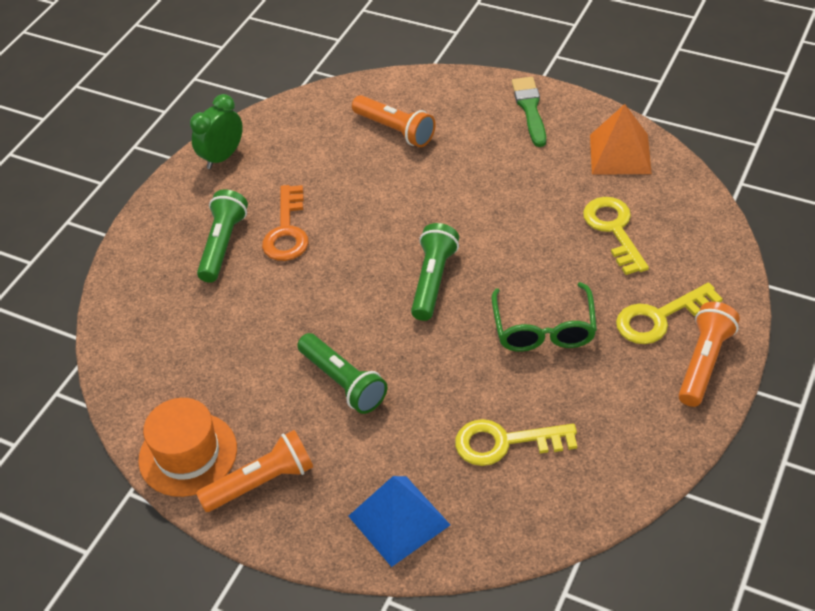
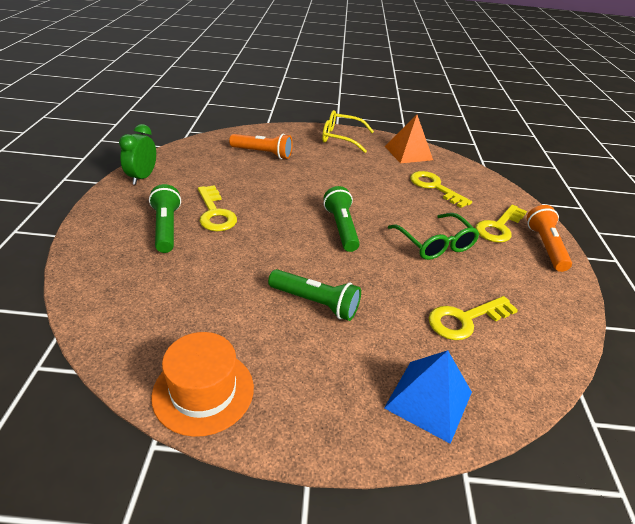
camera: 30 degrees left, 10 degrees down
orange flashlight [196,430,313,512] -> none
orange key [262,185,309,261] -> yellow key [198,185,237,231]
green brush [512,77,546,147] -> yellow glasses [322,110,374,153]

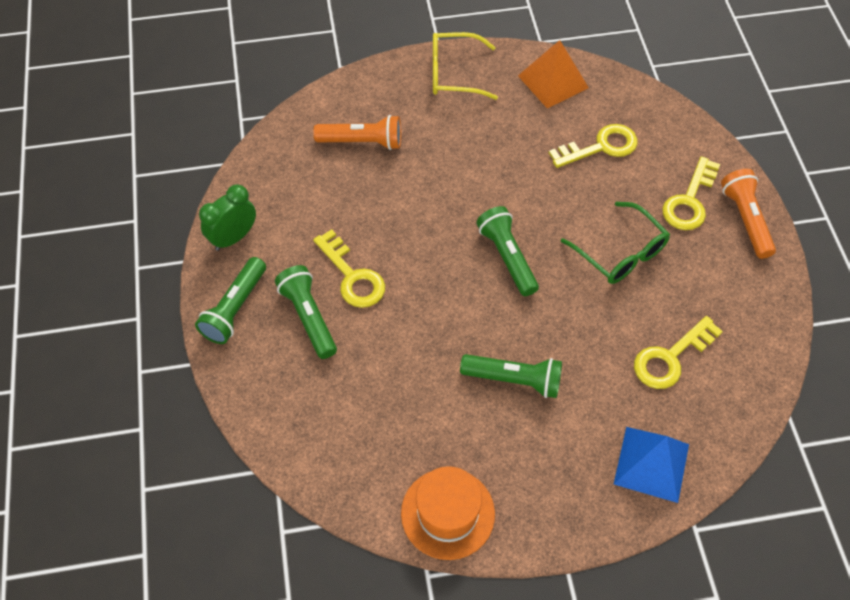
camera: 10 degrees left, 20 degrees up
green clock [119,124,156,185] -> green clock turned 45 degrees clockwise [199,184,256,251]
yellow key [410,171,472,208] -> yellow key turned 120 degrees clockwise [549,124,638,168]
none -> green flashlight [195,257,266,344]

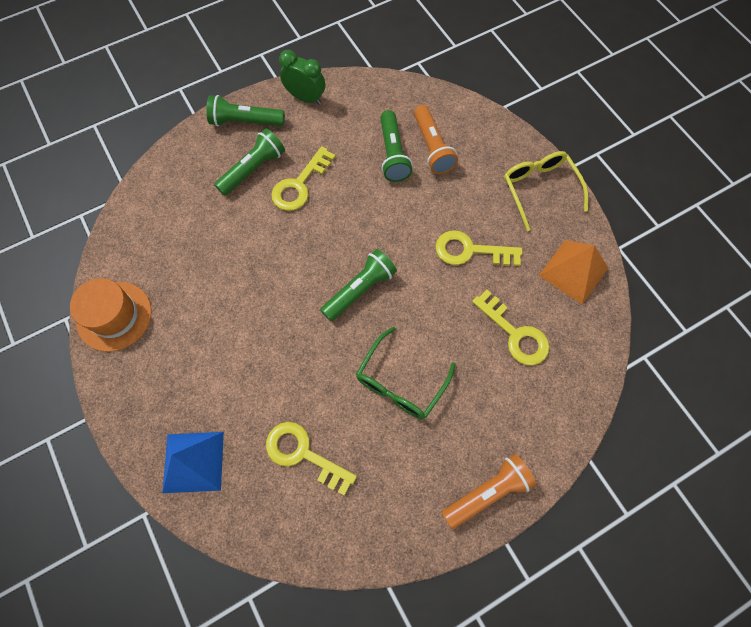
camera: 70 degrees right, 10 degrees up
green flashlight [460,354,562,398] -> green flashlight moved to [380,110,412,182]
yellow key [662,156,720,230] -> yellow key moved to [435,230,522,266]

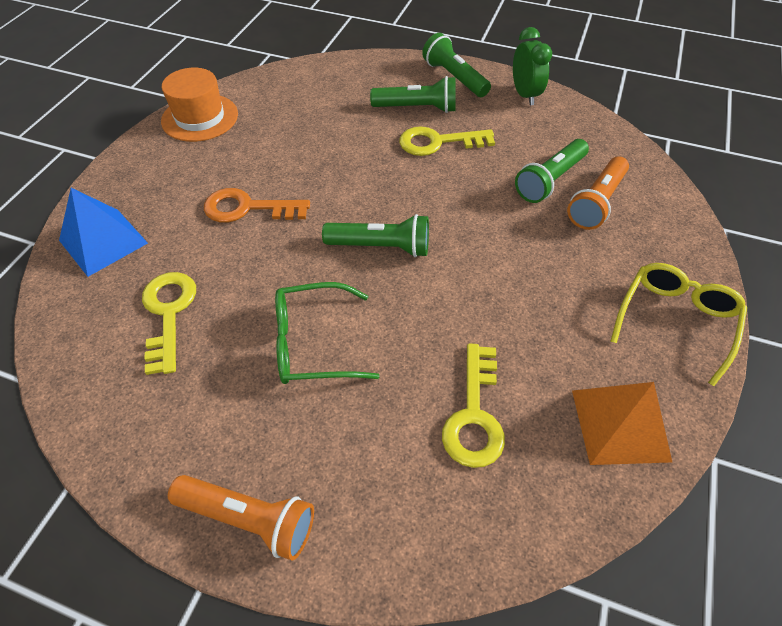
camera: 50 degrees right, 15 degrees down
yellow key [435,230,522,266] -> none
none -> orange key [204,188,310,223]

